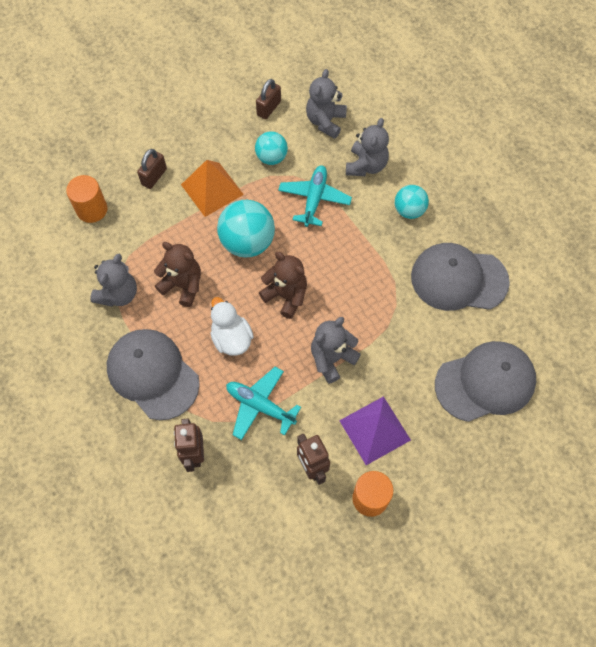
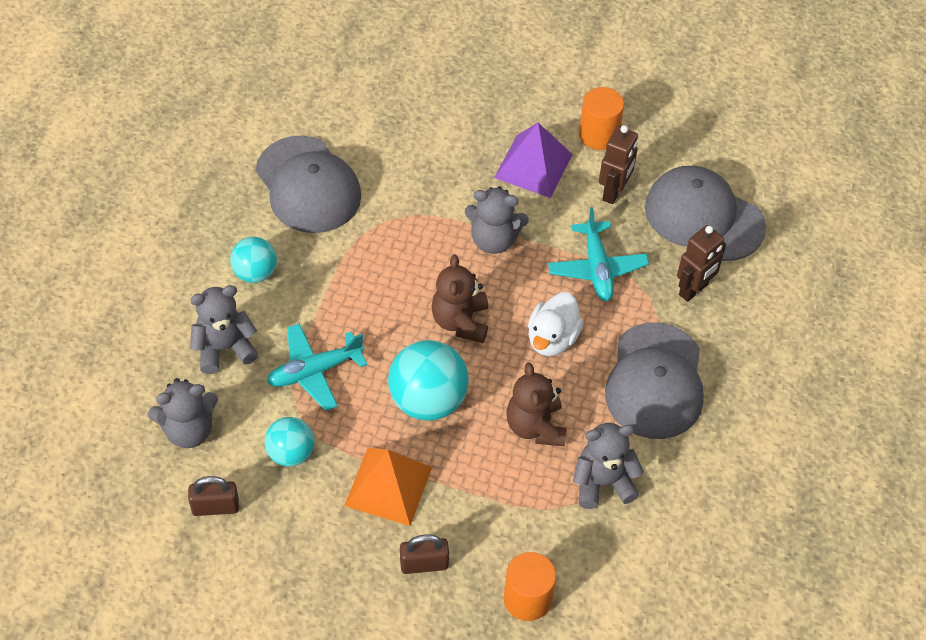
camera: 130 degrees left, 10 degrees down
grey cap [435,341,536,422] -> grey cap moved to [645,166,766,261]

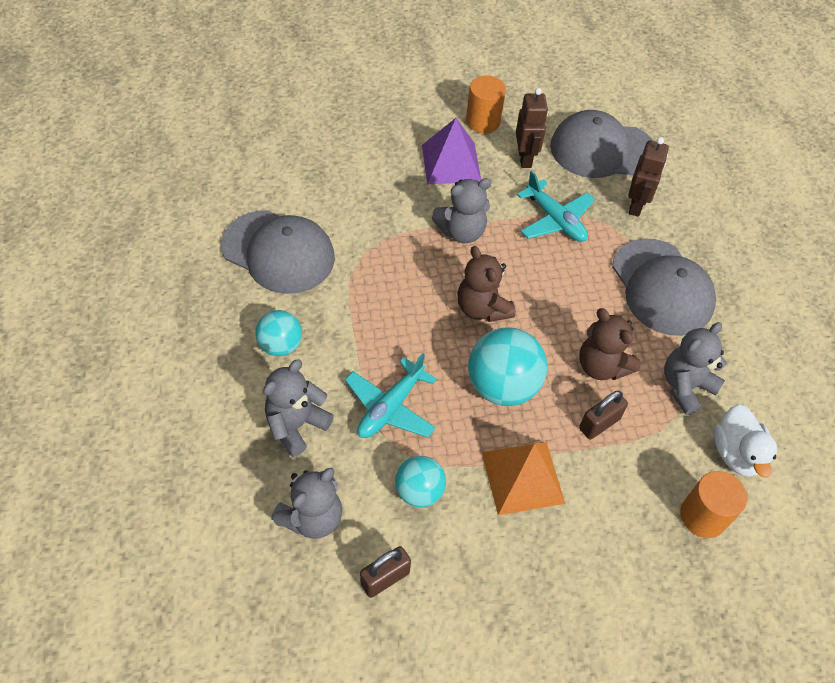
camera: 30 degrees left, 0 degrees up
brown padlock [400,534,449,574] -> brown padlock moved to [579,391,628,440]
white duck [528,292,584,356] -> white duck moved to [714,404,777,478]

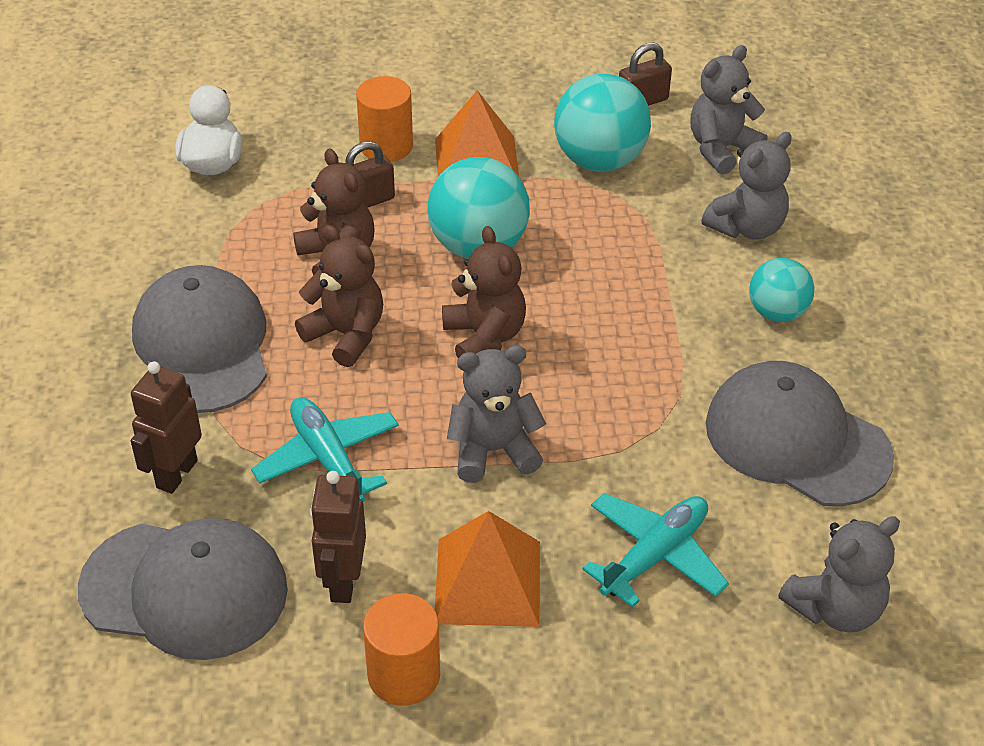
camera: 170 degrees left, 10 degrees down
turquoise plane [345,353,437,438] -> turquoise plane moved to [582,493,729,608]
turquoise ball [395,456,446,507] -> turquoise ball [554,74,651,172], size x1.65
purple pyramid [422,118,481,184] -> orange pyramid [435,511,540,627]
grey teddy bear [664,322,727,415] -> grey teddy bear moved to [778,516,900,632]
orange cylinder [680,471,747,538] -> orange cylinder moved to [356,76,413,162]
none -> brown teddy bear [295,225,383,367]

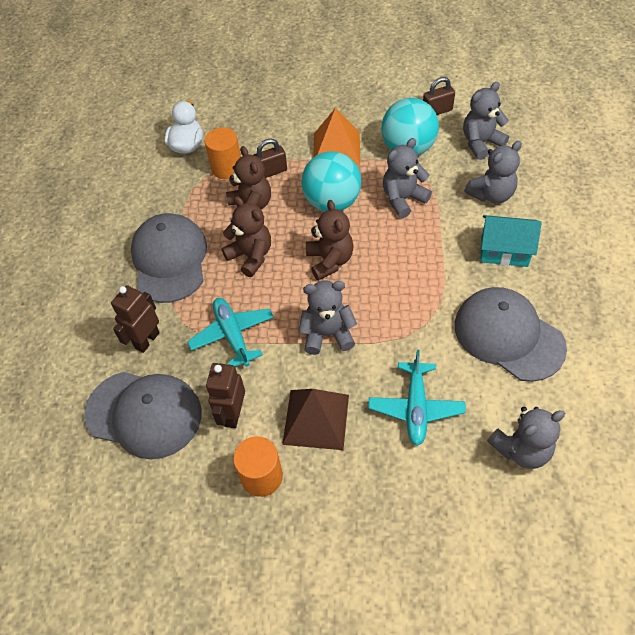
camera: 10 degrees right, 10 degrees up
orange cylinder [356,76,413,162] -> orange cylinder moved to [205,128,241,179]
orange pyramid [435,511,540,627] -> brown pyramid [282,389,349,450]
turquoise plane [582,493,729,608] -> turquoise plane turned 135 degrees clockwise [368,350,466,446]
turquoise ball [749,258,815,322] -> turquoise house [480,215,542,267]
none -> grey teddy bear [383,138,432,218]

